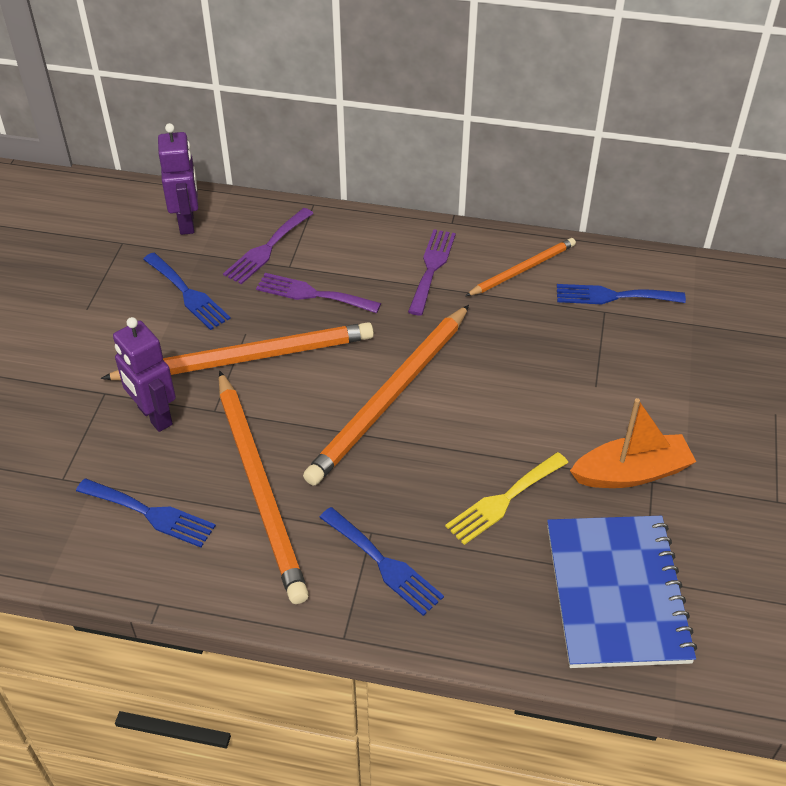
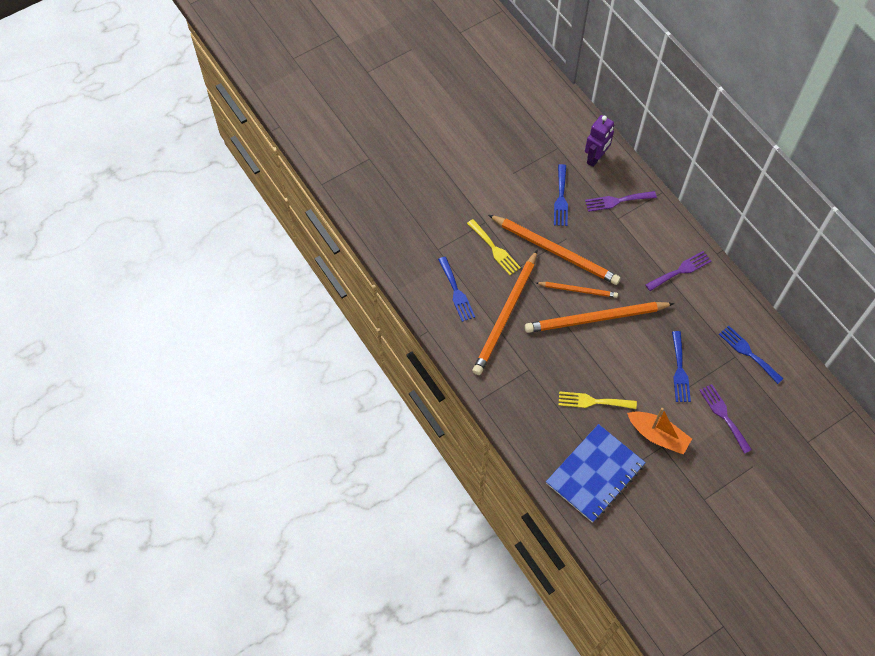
camera: 45 degrees right, 15 degrees up
purple robot [113,317,176,432] -> yellow fork [467,219,521,275]
purple fork [256,273,381,313] -> purple fork moved to [699,384,752,454]
blue fork [319,507,444,616] -> blue fork moved to [672,331,691,402]
orange pencil [466,238,576,296] -> orange pencil moved to [536,282,618,298]

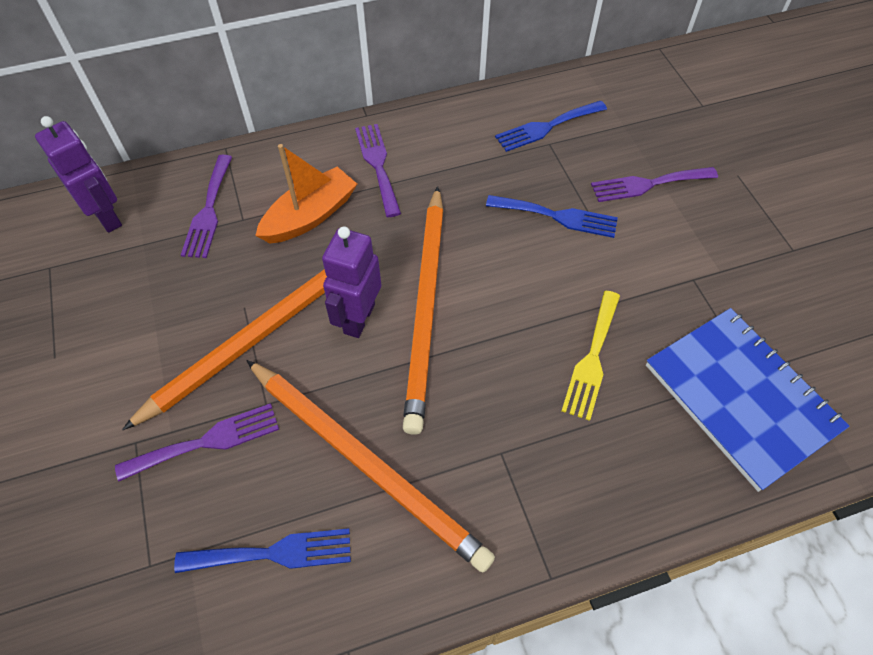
camera: 75 degrees left, 5 degrees down
yellow fork [467,219,521,275] -> purple fork [115,403,279,481]
orange pencil [536,282,618,298] -> purple robot [322,227,381,338]
blue fork [554,164,568,226] -> none
orange boat [627,408,692,454] -> orange boat moved to [255,144,357,243]

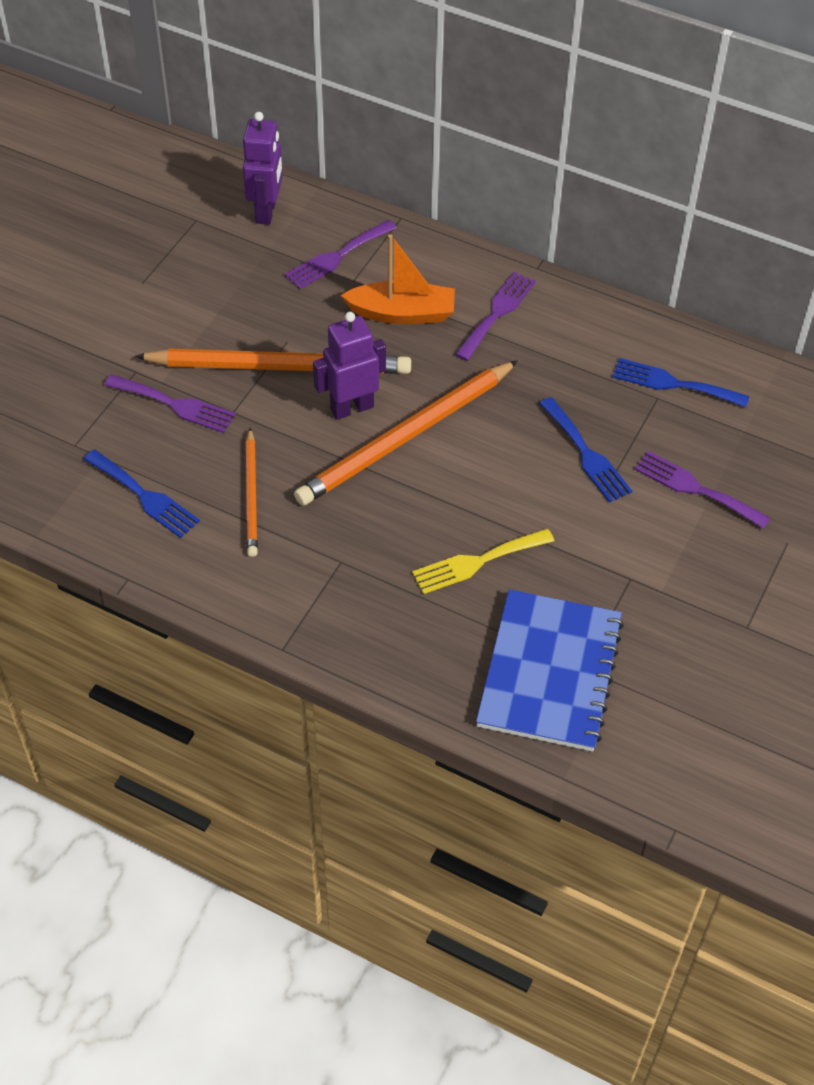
camera: 45 degrees right, 5 degrees down
orange pencil [246,360,495,573] -> orange pencil [245,428,258,557], size x0.55

